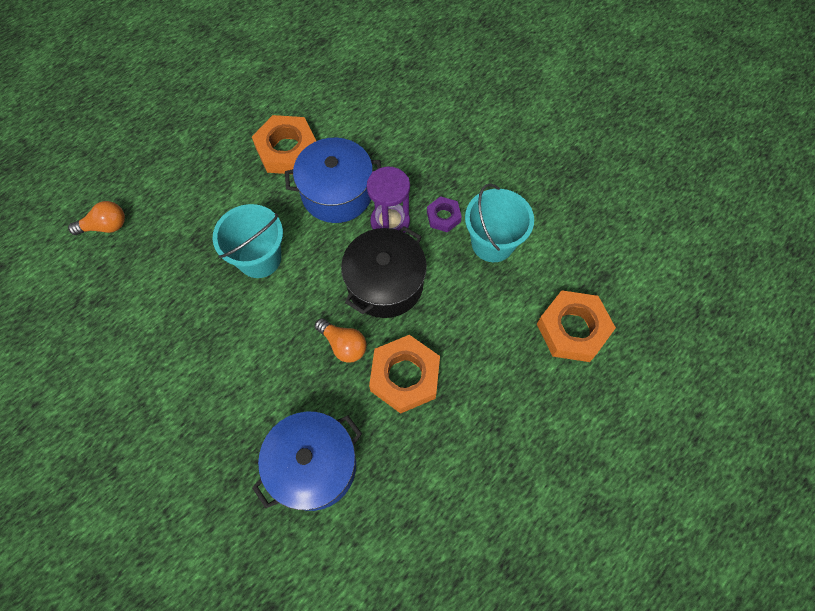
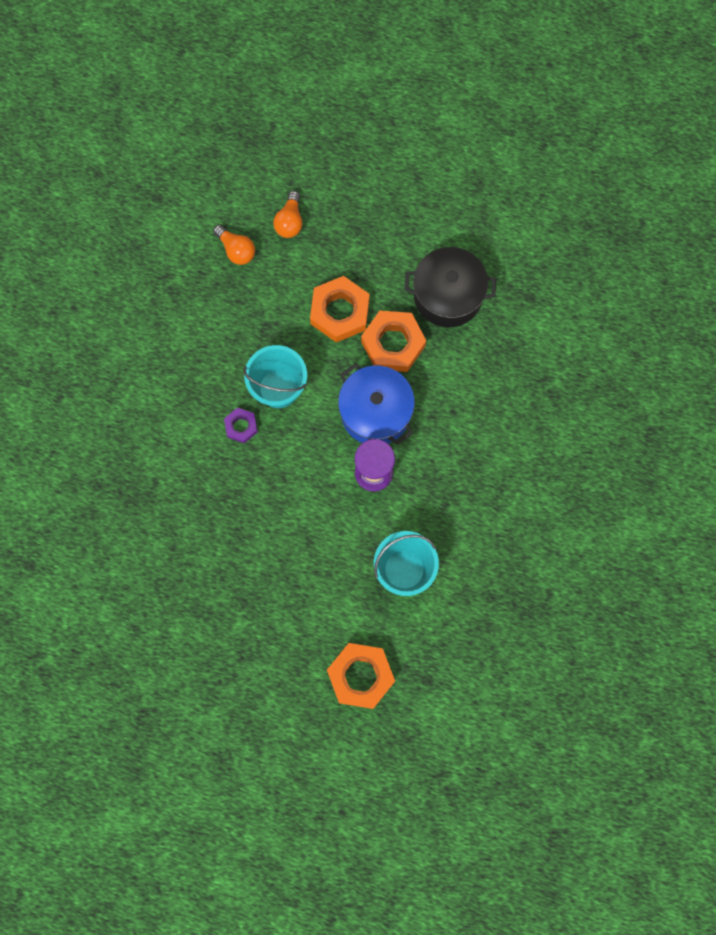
camera: 60 degrees right, 10 degrees up
blue pot [252,411,362,511] -> none
orange light bulb [315,318,367,363] -> orange light bulb moved to [273,191,302,238]
black pot [341,226,427,318] -> black pot moved to [405,247,496,327]
orange nut [369,335,440,414] -> orange nut moved to [310,276,370,343]
purple nut [427,196,462,233] -> purple nut moved to [224,408,258,443]

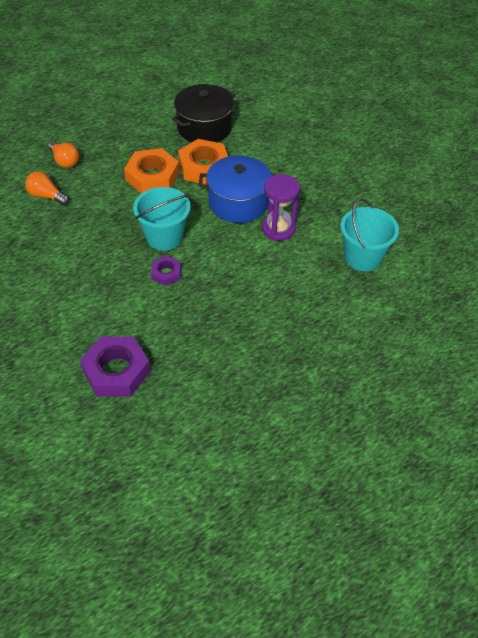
camera: 50 degrees left, 25 degrees down
orange light bulb [213,225,255,265] -> orange light bulb turned 150 degrees counterclockwise [25,171,69,205]
orange nut [327,643,395,709] -> none
none -> purple nut [80,336,150,396]

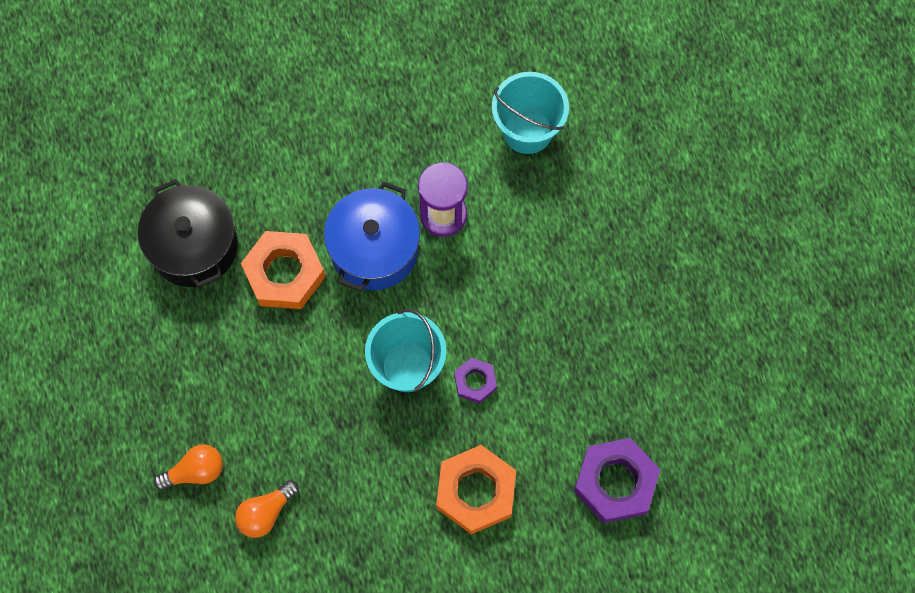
camera: 70 degrees left, 20 degrees up
orange nut [124,148,180,194] -> orange nut moved to [436,445,516,534]

